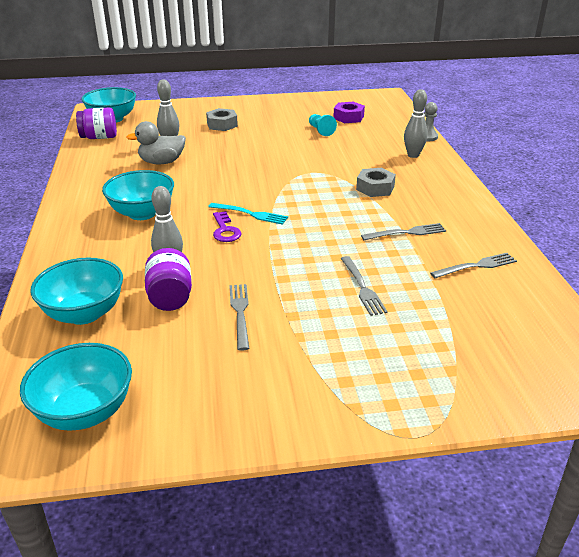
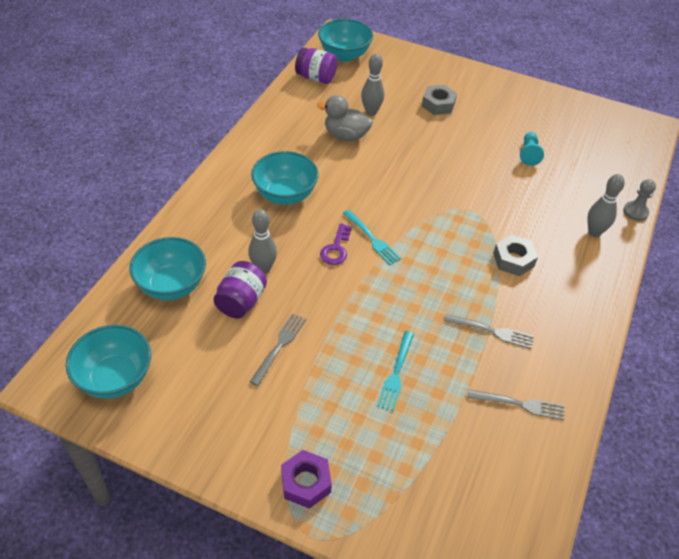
camera: 30 degrees right, 15 degrees up
purple nut [333,102,365,123] -> purple nut moved to [281,450,332,509]
grey fork [341,256,388,316] -> turquoise fork [377,331,414,411]

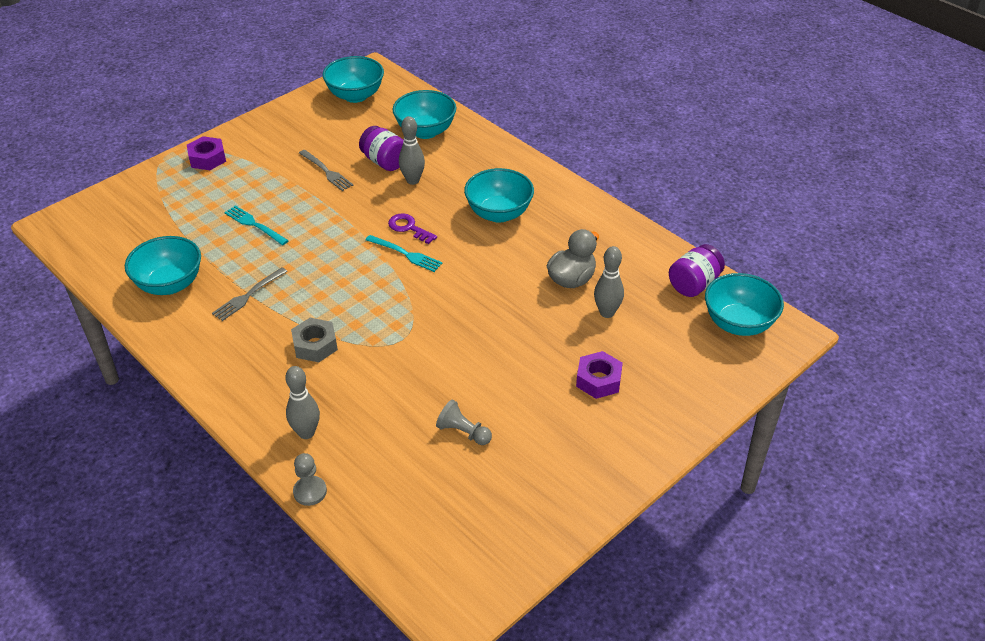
camera: 115 degrees right, 5 degrees down
turquoise fork [343,210,401,265] -> turquoise fork turned 135 degrees counterclockwise [366,235,443,272]
grey nut [422,85,457,115] -> purple nut [576,351,623,399]
grey fork [467,389,564,420] -> turquoise bowl [125,236,201,295]
turquoise pawn [520,132,544,166] -> grey pawn [436,400,492,445]

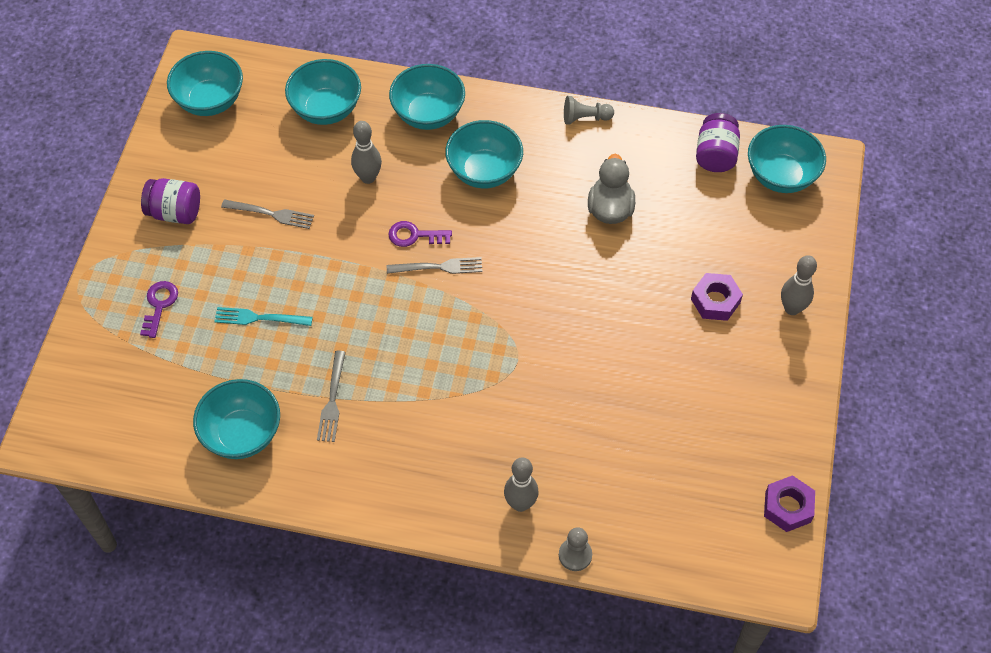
camera: 35 degrees left, 15 degrees up
purple nut [187,136,226,170] -> purple nut moved to [764,475,815,532]
grey nut [291,318,338,362] -> none
purple jar [359,126,403,171] -> purple jar moved to [141,178,200,224]
turquoise fork [366,235,443,272] -> grey fork [387,257,482,274]
grey pawn [436,400,492,445] -> grey pawn moved to [564,96,614,125]
grey bowling pin [594,246,624,318] -> grey bowling pin moved to [781,255,817,315]
none -> purple key [140,281,178,338]
none -> turquoise bowl [389,64,465,130]

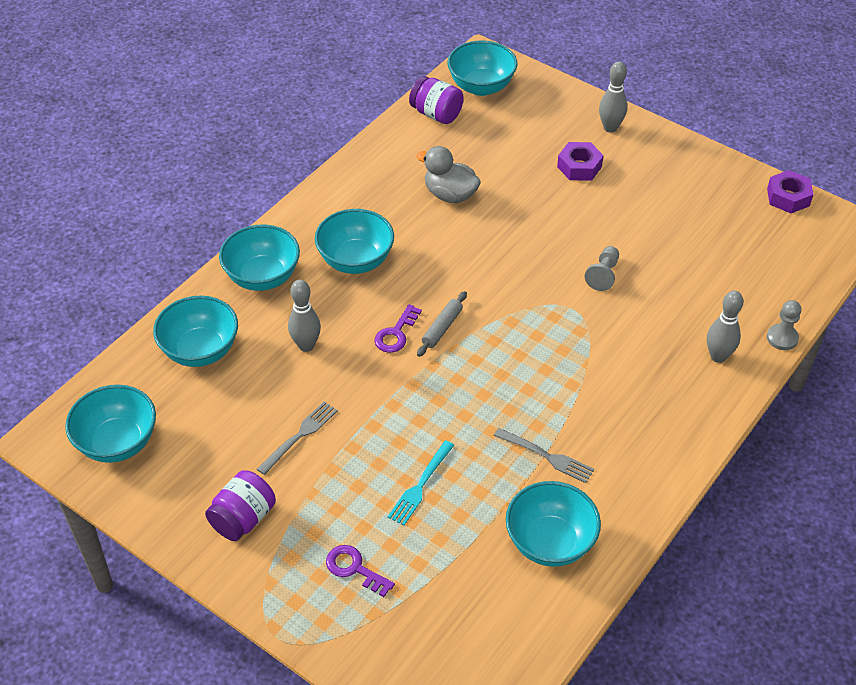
camera: 65 degrees left, 10 degrees down
grey fork [387,257,482,274] -> grey rolling pin [417,291,467,357]
grey pawn [564,96,614,125] -> grey pawn moved to [585,246,619,291]

